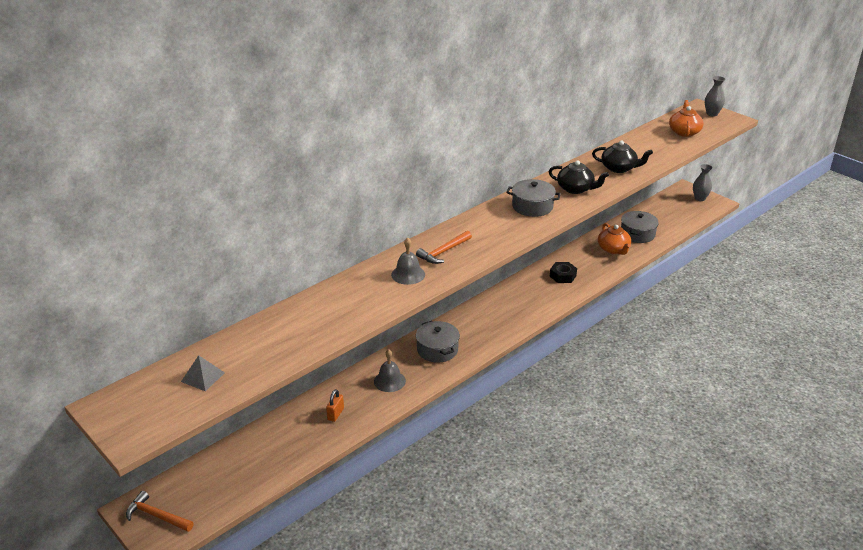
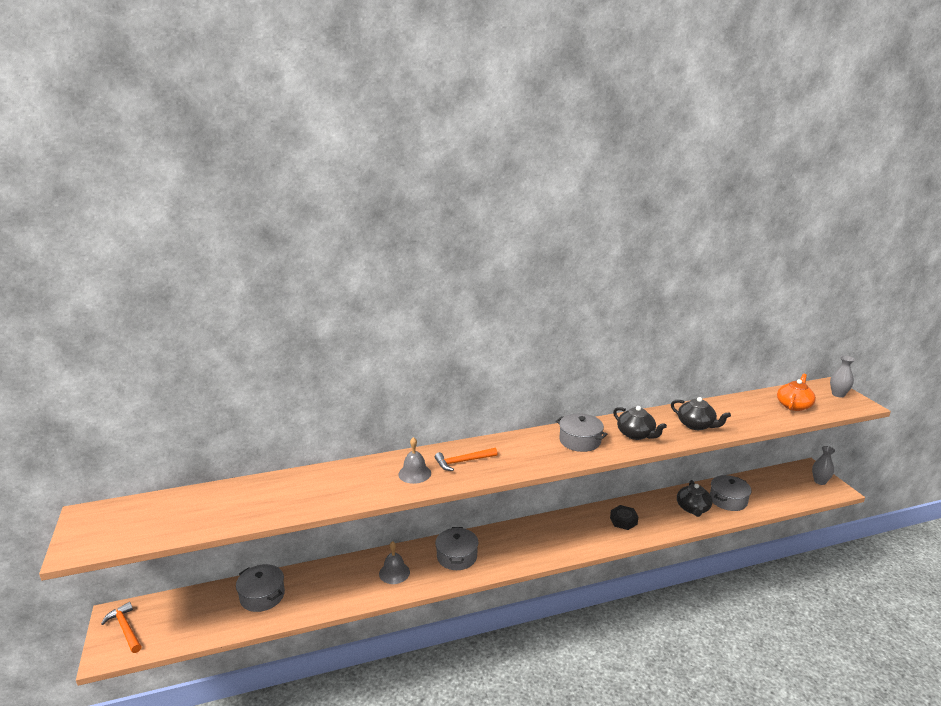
camera: 25 degrees right, 10 degrees down
grey pyramid [181,355,225,391] -> none
orange padlock [326,389,344,422] -> none
orange teapot [598,223,631,255] -> black teapot [677,480,712,517]
none -> grey pot [236,564,285,612]

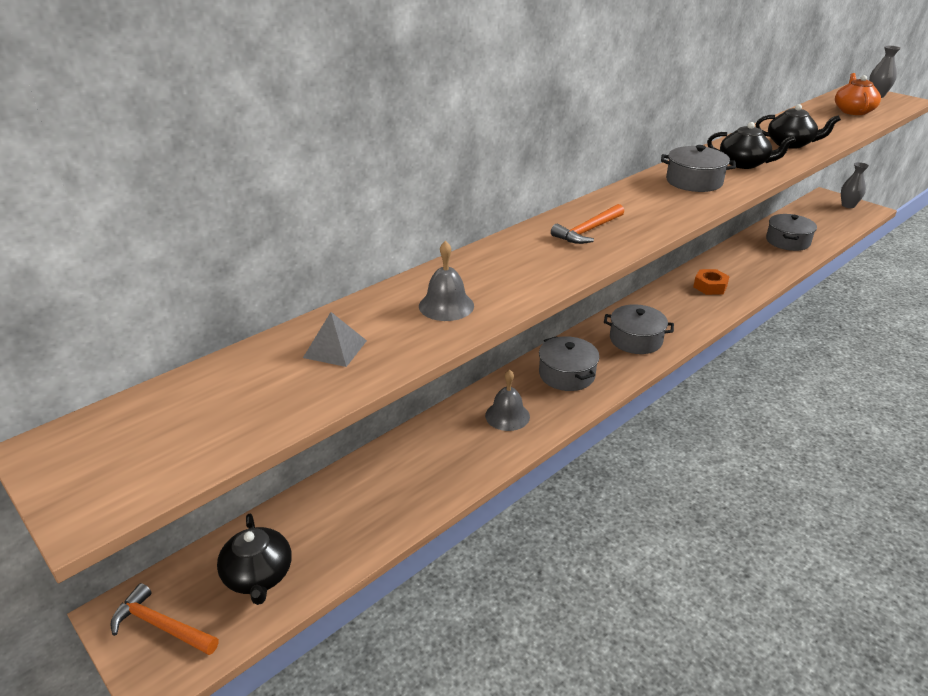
camera: 25 degrees left, 10 degrees up
grey pot [236,564,285,612] -> grey pot moved to [604,304,674,354]
grey bell [398,437,431,484] -> grey bell moved to [419,241,474,321]
black nut [610,505,638,530] -> orange nut [693,269,730,295]
black teapot [677,480,712,517] -> black teapot moved to [217,514,292,605]
none -> grey pyramid [303,312,367,367]

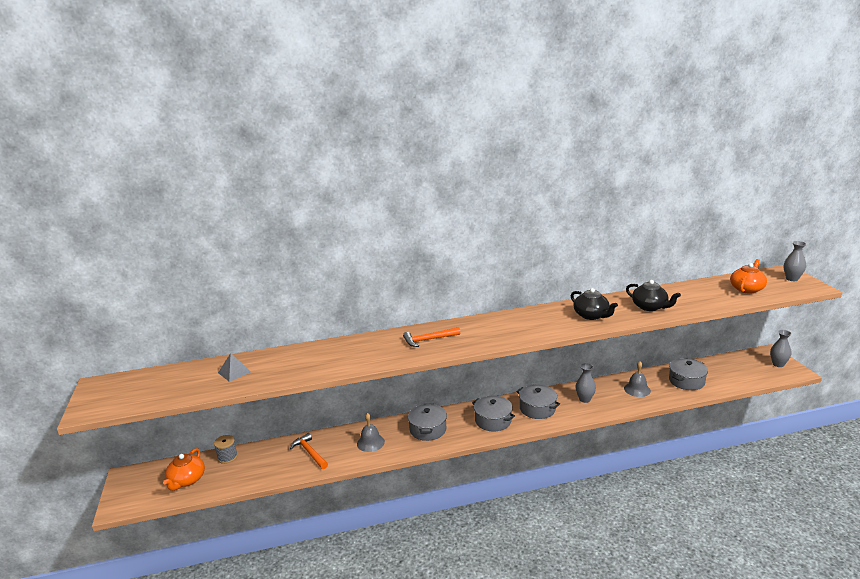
camera: 30 degrees right, 10 degrees down
orange hammer [110,583,219,655] -> orange hammer moved to [290,433,328,469]
black teapot [217,514,292,605] -> orange teapot [163,448,205,491]
grey bell [419,241,474,321] -> grey bell moved to [624,362,651,397]
grey pot [661,145,736,192] -> grey pot moved to [516,384,560,419]
orange nut [693,269,730,295] -> grey vase [575,363,596,403]
none -> grey spool [214,435,238,464]

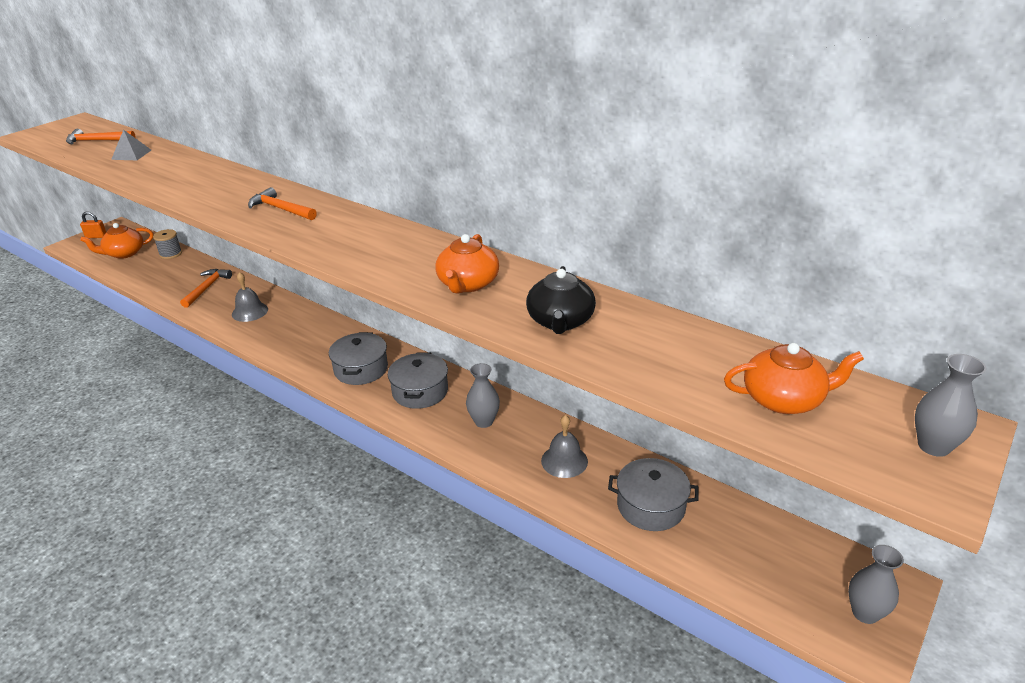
camera: 50 degrees right, 10 degrees up
grey pot [408,404,447,441] -> none
black teapot [571,288,618,320] -> orange teapot [435,234,499,293]
none -> orange hammer [66,129,136,144]
none -> orange padlock [80,211,106,238]

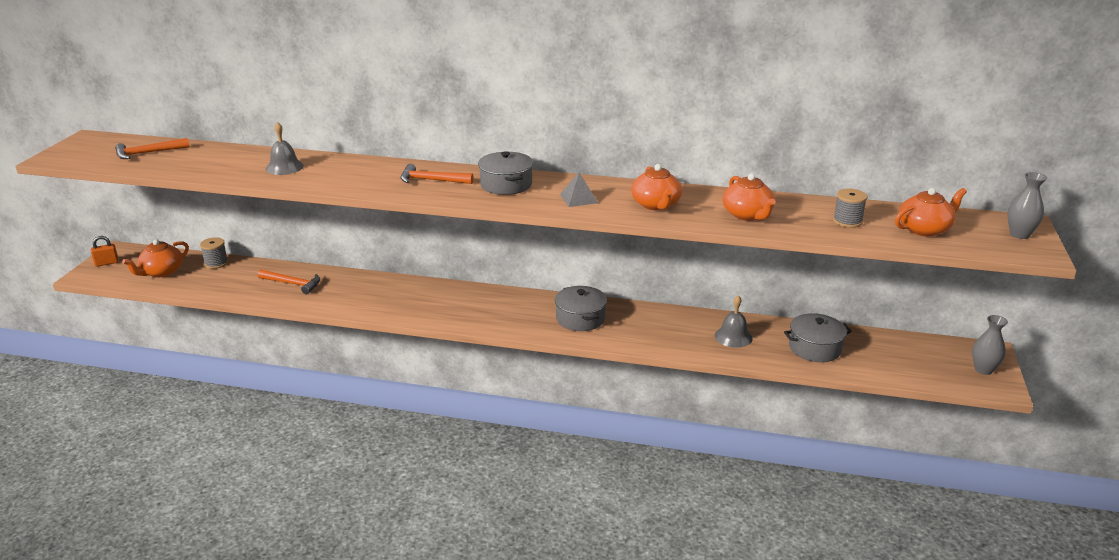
camera: 25 degrees left, 5 degrees down
grey pyramid [111,130,151,160] -> grey pyramid moved to [560,173,598,207]
orange hammer [180,269,232,308] -> orange hammer turned 120 degrees clockwise [258,269,320,294]
grey bell [232,272,268,322] -> grey bell moved to [266,122,304,175]
grey pot [329,332,388,385] -> grey pot moved to [478,152,533,195]
grey vase [466,363,500,428] -> none
black teapot [526,266,596,334] -> orange teapot [723,173,776,221]
none -> grey spool [833,189,868,228]

